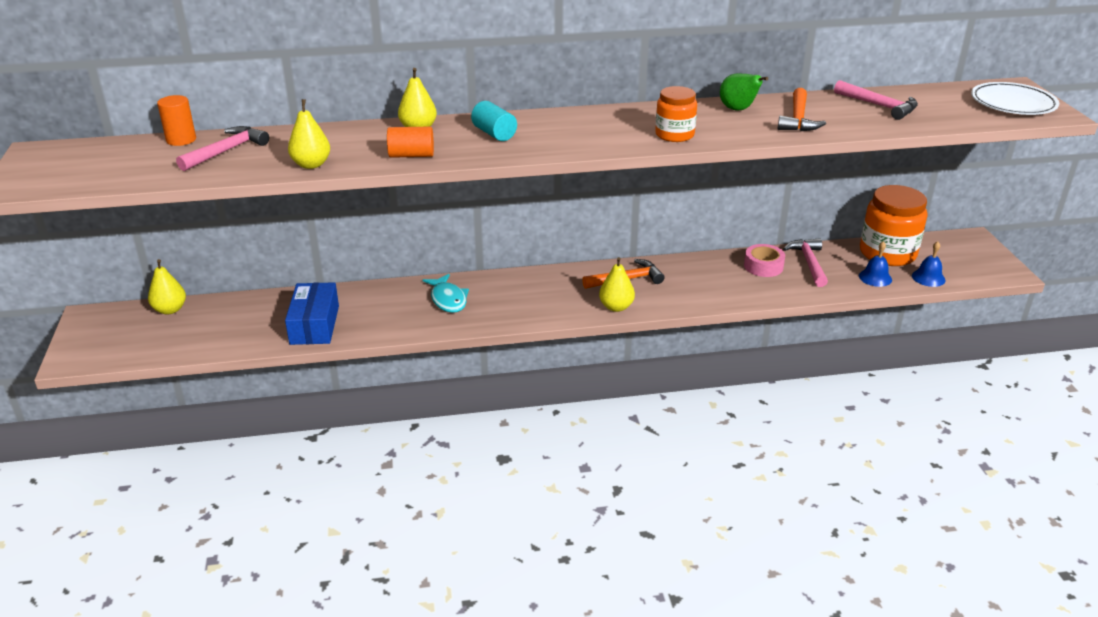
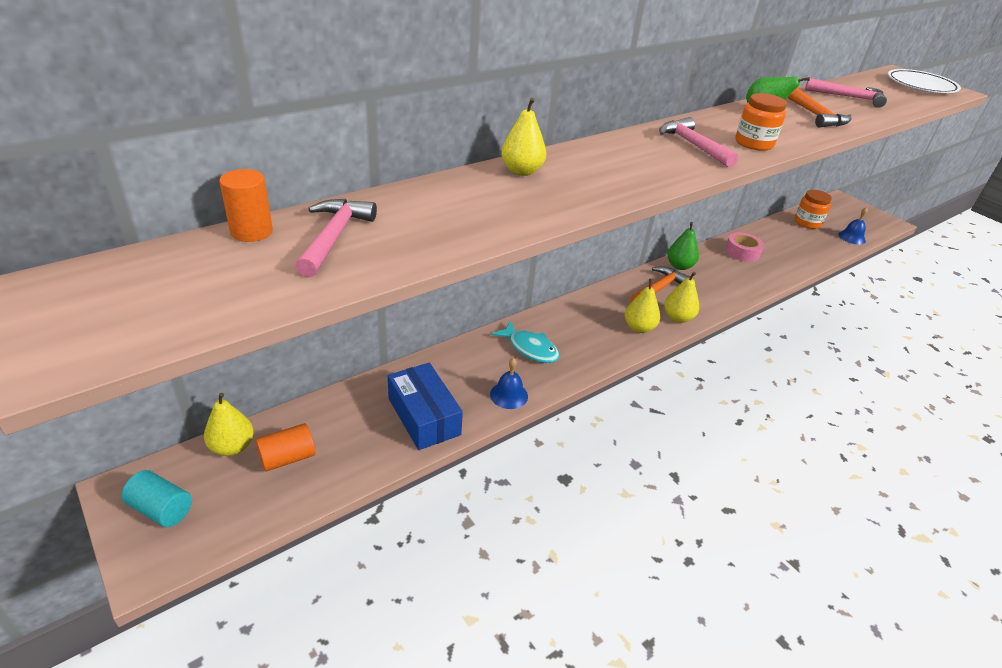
camera: 30 degrees left, 5 degrees up
yellow pear [288,99,330,169] -> yellow pear moved to [625,279,660,333]
orange cylinder [387,126,434,158] -> orange cylinder moved to [256,423,316,472]
turquoise cylinder [471,101,517,141] -> turquoise cylinder moved to [122,470,192,527]
pink hammer [783,238,828,287] -> pink hammer moved to [659,117,738,167]
blue bell [859,241,892,287] -> blue bell moved to [490,358,528,409]
orange jar [860,185,927,266] -> orange jar [794,190,832,229], size x0.59
none -> green pear [668,222,699,270]

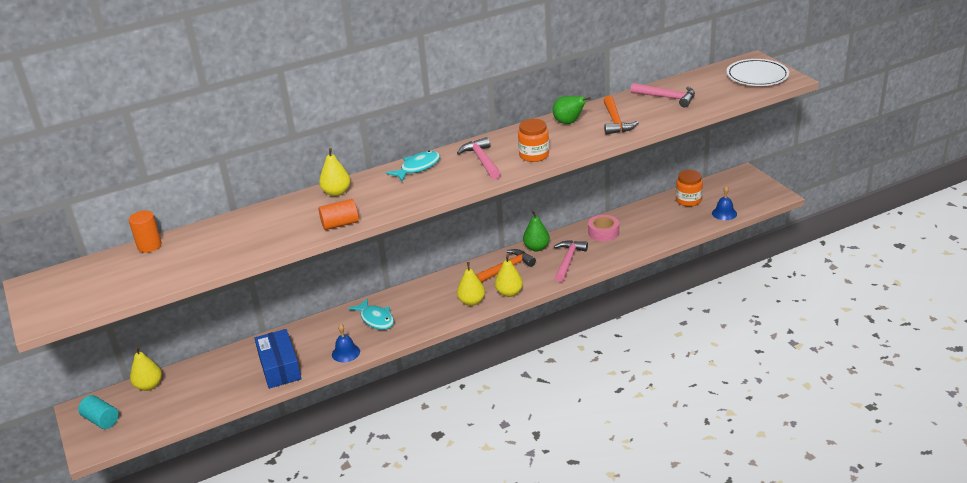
camera: 15 degrees right, 5 degrees down
orange cylinder [256,423,316,472] -> orange cylinder moved to [319,199,359,230]
pink hammer [295,199,377,277] -> pink hammer moved to [554,240,588,282]
none -> turquoise fish [386,151,440,182]

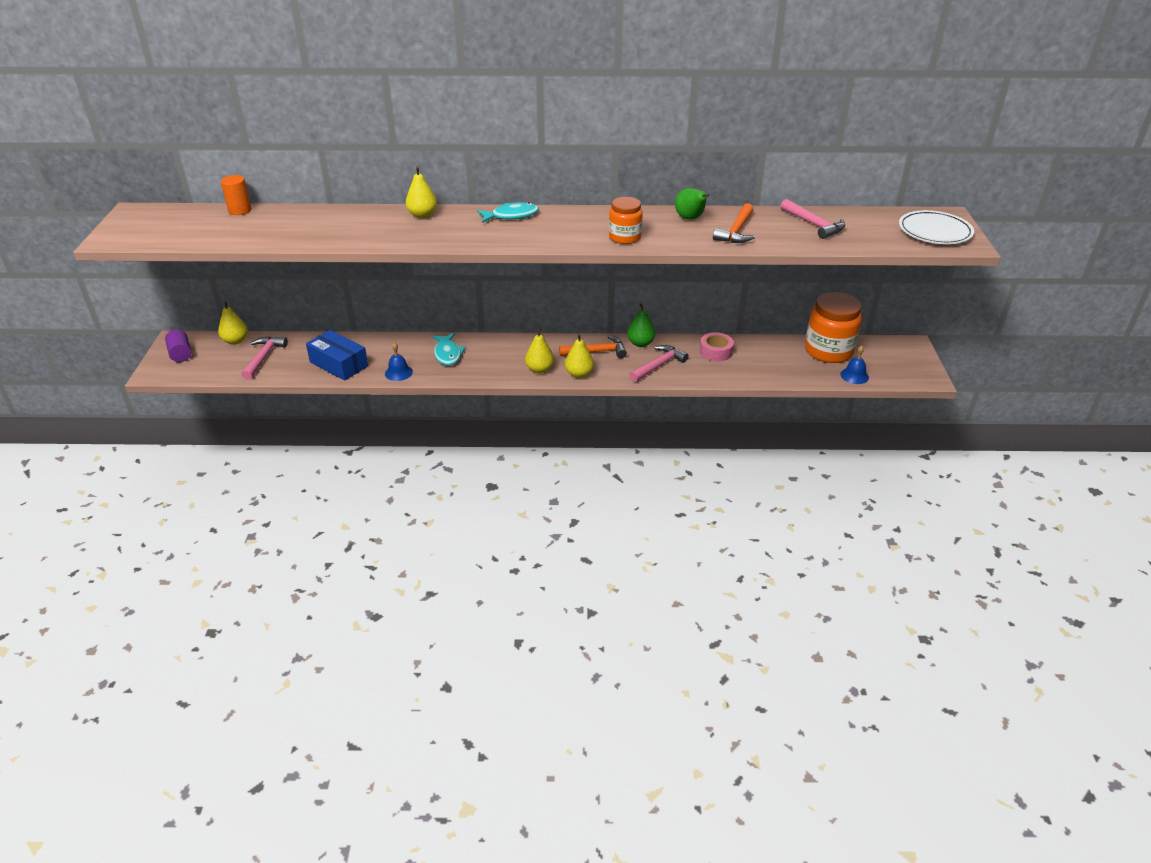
camera: 25 degrees right, 5 degrees up
turquoise cylinder [78,395,119,429] -> purple cylinder [165,329,191,362]
blue box [254,329,301,389] -> blue box turned 60 degrees counterclockwise [306,330,368,381]
orange cylinder [319,199,359,230] -> none
pink hammer [457,137,501,179] -> pink hammer moved to [242,336,288,380]
orange jar [676,170,703,207] -> orange jar [805,292,862,363], size x1.71

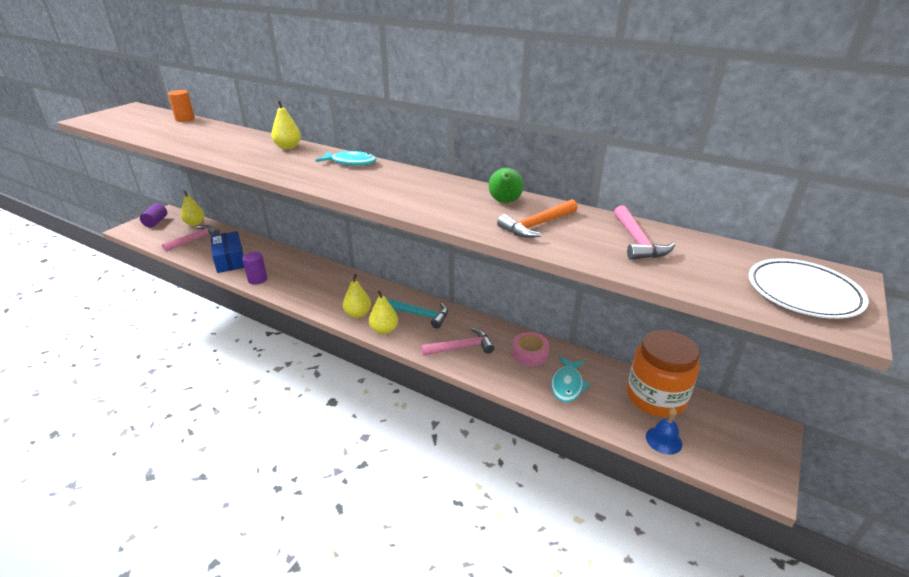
camera: 30 degrees right, 5 degrees down
blue bell [385,343,413,381] -> purple cylinder [242,252,267,285]
turquoise fish [432,333,466,365] -> turquoise fish moved to [551,356,590,402]
orange hammer [559,335,627,358] -> turquoise hammer [387,299,448,329]
orange jar [609,197,643,244] -> none
green pear [627,303,655,347] -> none

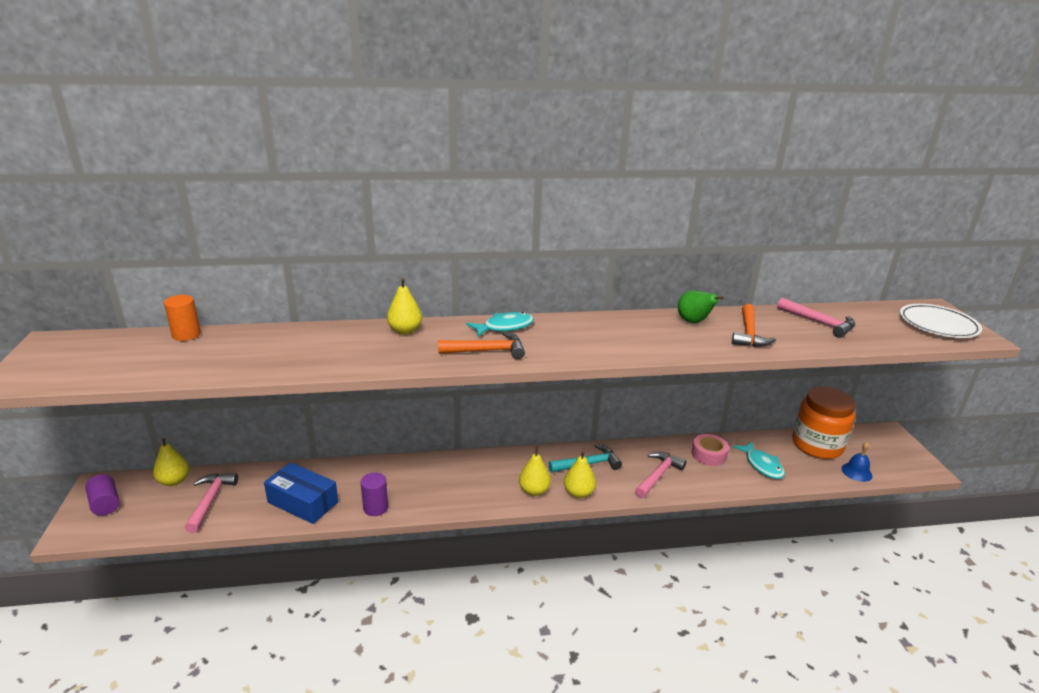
camera: 40 degrees left, 5 degrees down
none -> orange hammer [438,332,525,359]

